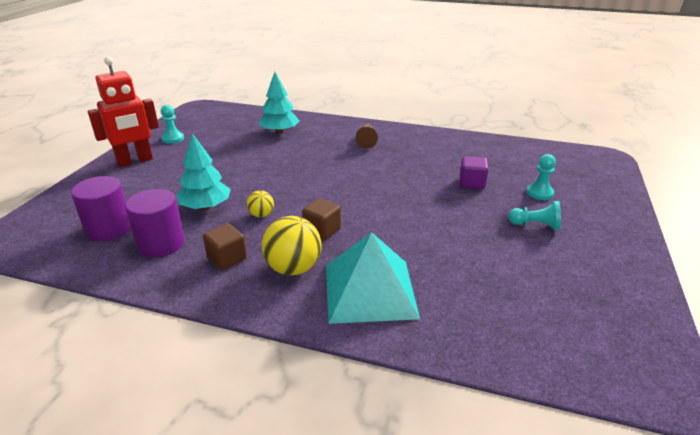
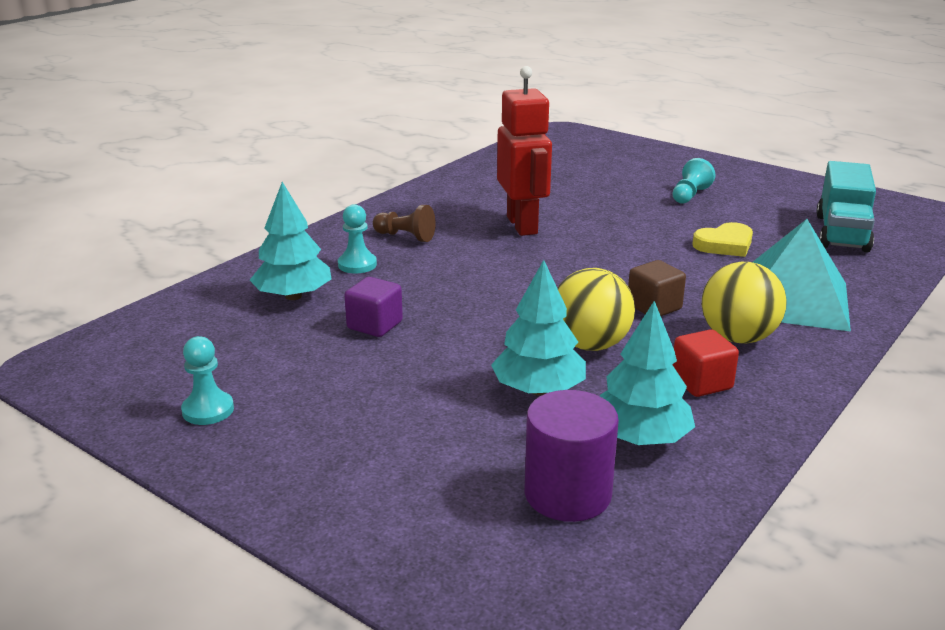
camera: 70 degrees left, 5 degrees down
red robot [88,56,159,167] -> red robot moved to [497,66,552,236]
purple cylinder [125,189,185,257] -> turquoise tree [600,301,695,445]
brown cube [203,223,247,270] -> red cube [672,329,739,397]
yellow ball [247,190,274,217] -> yellow ball [557,268,635,351], size x1.87
purple cube [460,156,489,189] -> purple cube moved to [344,277,403,337]
turquoise pawn [527,154,556,200] -> turquoise pawn moved to [338,204,377,274]
none -> yellow heart [692,222,753,257]
none -> turquoise truck [816,161,876,253]

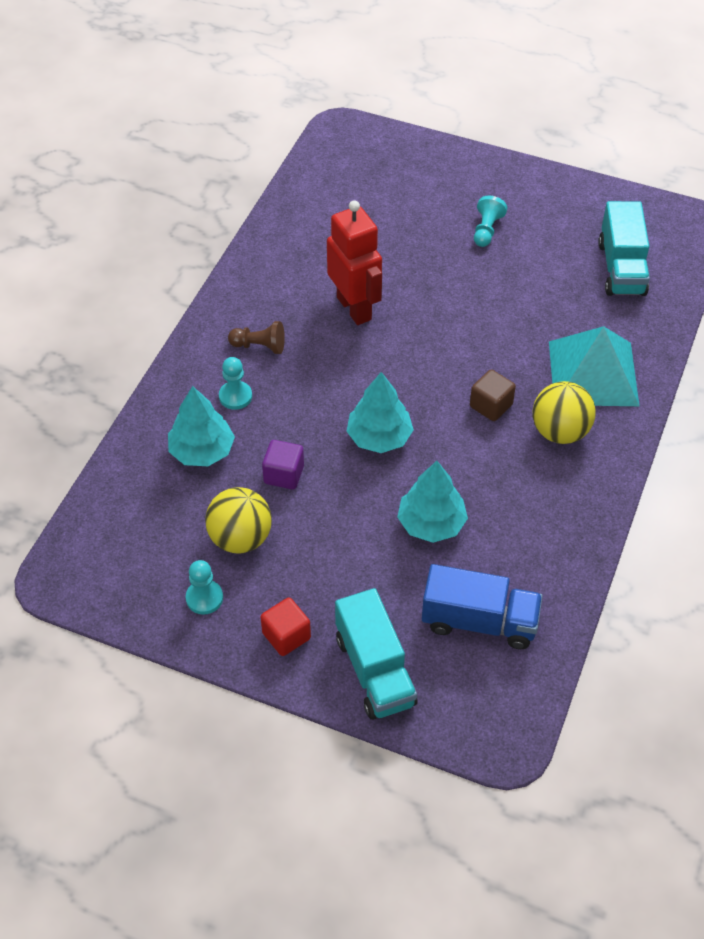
camera: 15 degrees left, 25 degrees up
purple cylinder [525,390,619,522] -> blue truck [422,564,543,649]
yellow ball [557,268,635,351] -> yellow ball moved to [205,487,272,554]
turquoise tree [600,301,695,445] -> turquoise tree moved to [346,372,414,453]
red cube [672,329,739,397] -> red cube moved to [261,597,311,656]
yellow heart [692,222,753,257] -> none
none -> turquoise truck [335,588,417,720]

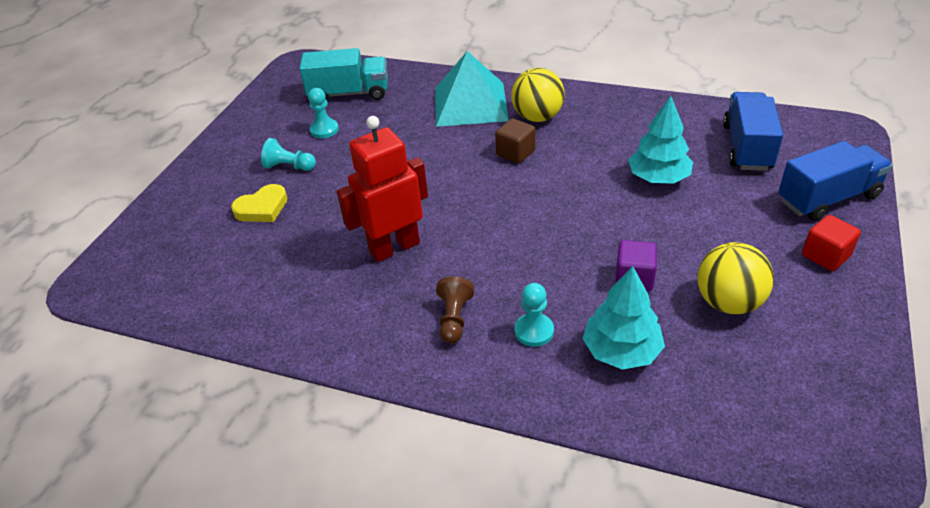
camera: 90 degrees left, 10 degrees down
turquoise pawn [186,560,223,615] -> turquoise pawn moved to [308,88,339,138]
turquoise truck [335,588,417,720] -> blue truck [778,141,893,221]
turquoise tree [346,372,414,453] -> none
none -> yellow heart [231,184,288,222]

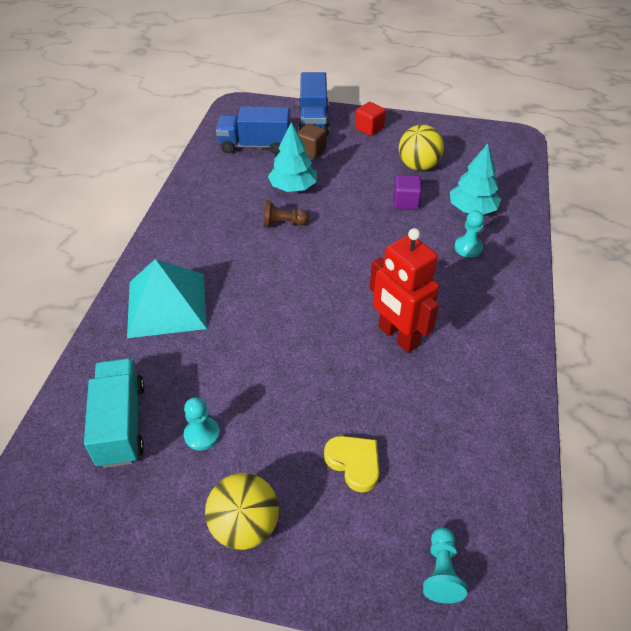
camera: 100 degrees left, 5 degrees up
turquoise pawn [261,138,316,171] -> turquoise pawn moved to [423,527,467,604]
brown pawn [436,276,474,344] -> brown pawn moved to [263,200,309,227]
brown cube [495,118,535,163] -> brown cube moved to [297,123,327,159]
yellow ball [511,68,565,122] -> yellow ball moved to [205,473,279,550]
blue truck [778,141,893,221] -> blue truck turned 150 degrees counterclockwise [298,72,329,136]

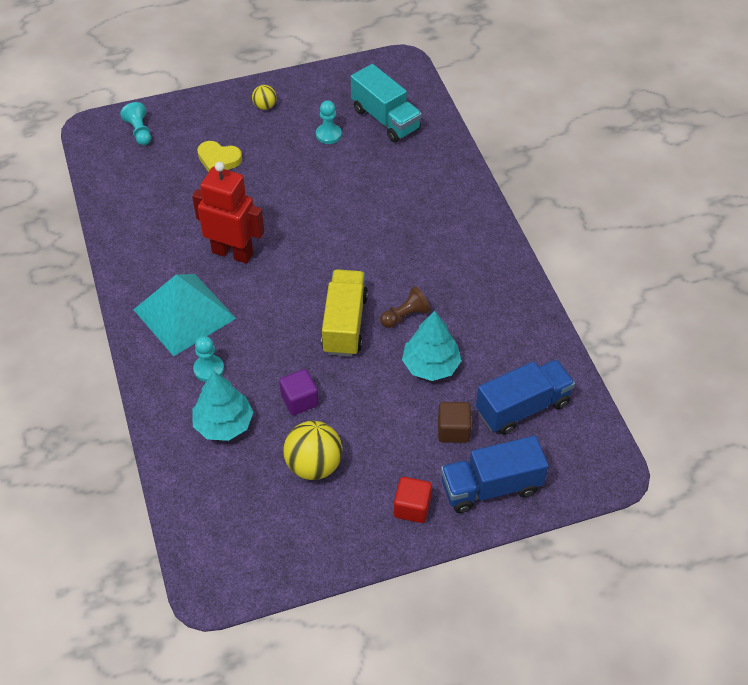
camera: 150 degrees right, 5 degrees up
turquoise pyramid [127,259,207,338] -> turquoise pyramid moved to [133,274,236,356]
yellow ball [205,473,279,550] -> yellow ball [252,85,277,110], size x0.53
blue truck [298,72,329,136] -> blue truck turned 75 degrees counterclockwise [441,436,549,513]
none -> yellow truck [321,269,368,356]

